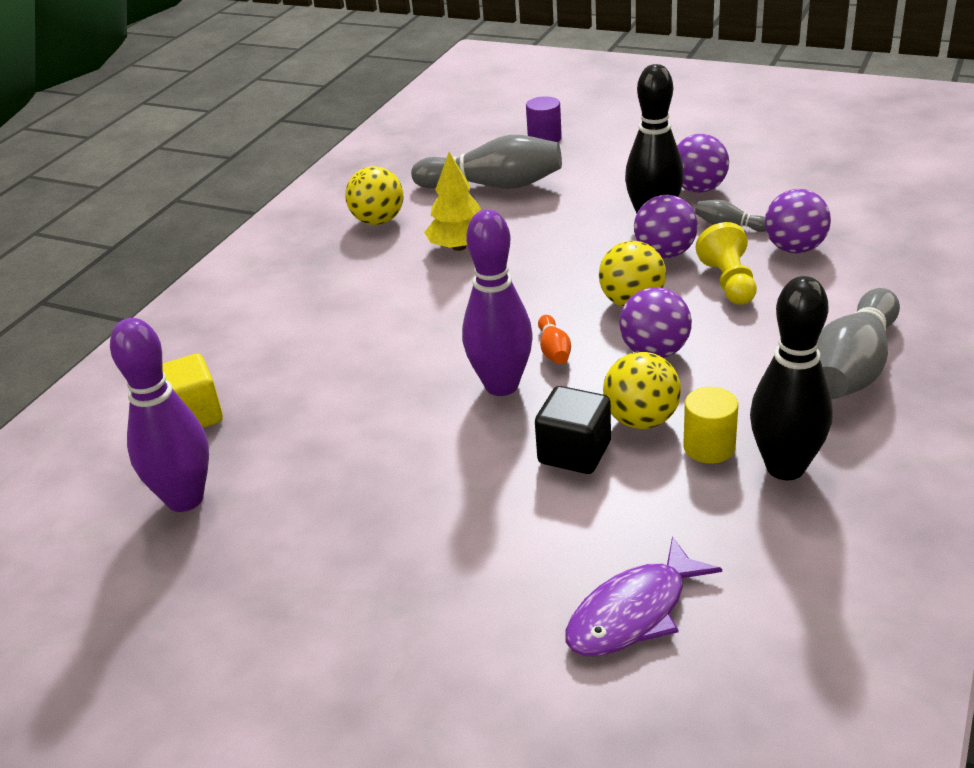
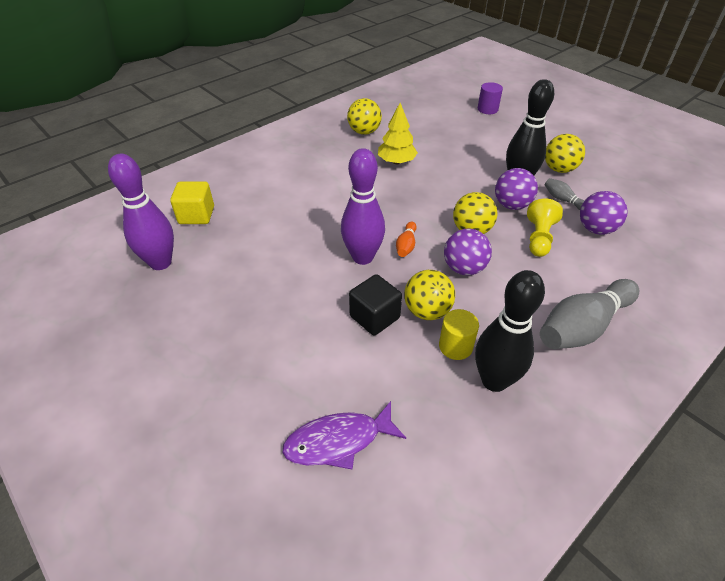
camera: 20 degrees right, 10 degrees up
grey bowling pin [411,135,562,189] -> none
purple ball [677,134,729,193] -> yellow ball [545,134,585,173]

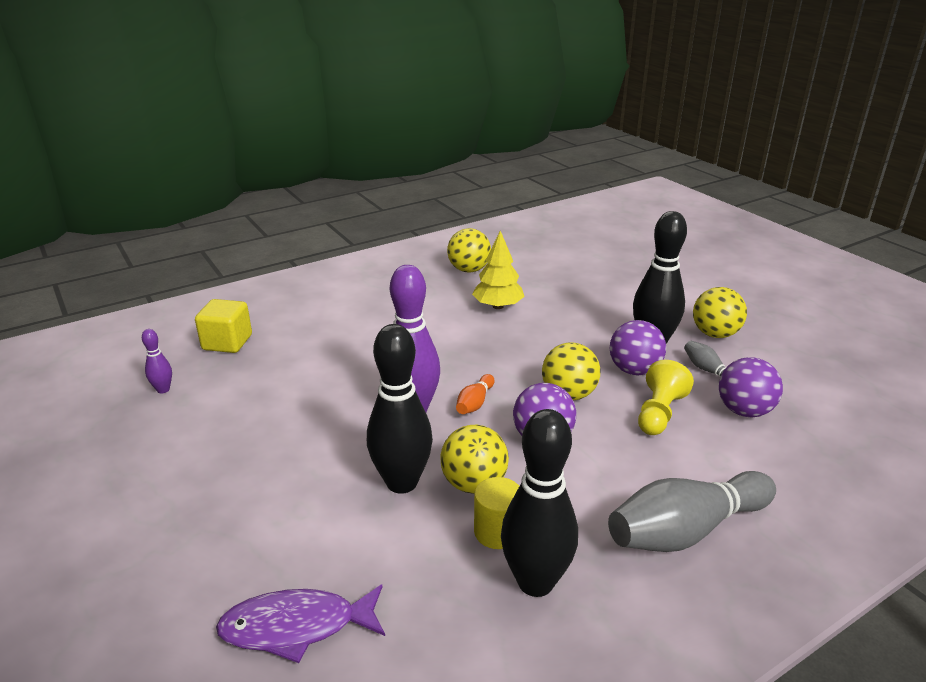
camera: 10 degrees right, 15 degrees down
purple bowling pin [108,154,174,270] -> purple bowling pin [142,329,172,393], size x0.46
black cube [349,274,402,335] -> black bowling pin [367,324,433,494]
purple cylinder [478,82,503,114] -> none

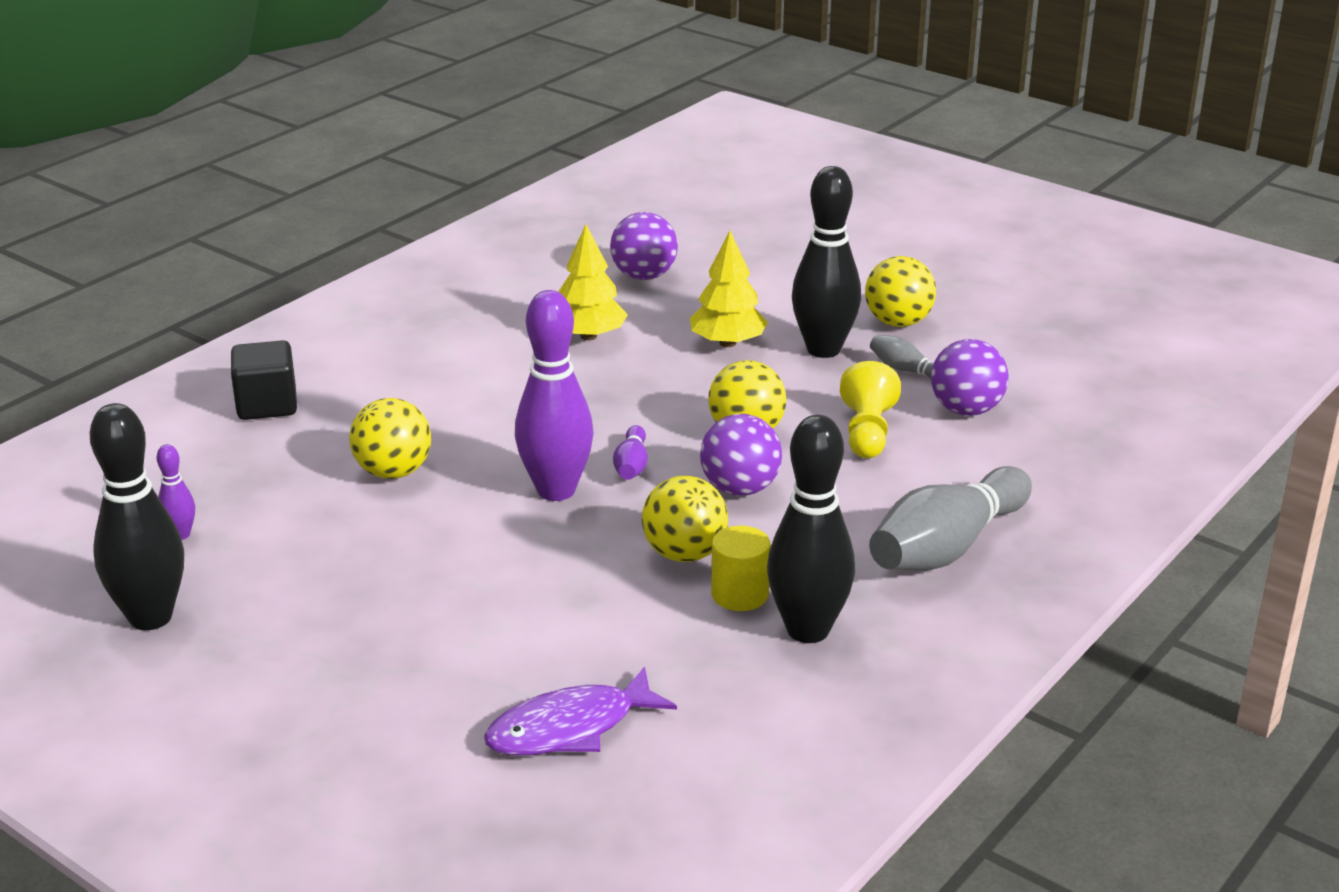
camera: 20 degrees left, 0 degrees up
yellow cube [195,299,252,353] -> none
black bowling pin [367,324,433,494] -> black bowling pin moved to [90,403,184,630]
yellow ball [447,228,491,273] -> yellow ball moved to [349,398,431,479]
orange bowling pin [456,374,495,414] -> purple bowling pin [613,425,648,480]
purple ball [610,320,666,375] -> purple ball moved to [610,212,678,280]
none -> black cube [231,340,297,420]
none -> yellow tree [690,231,768,347]

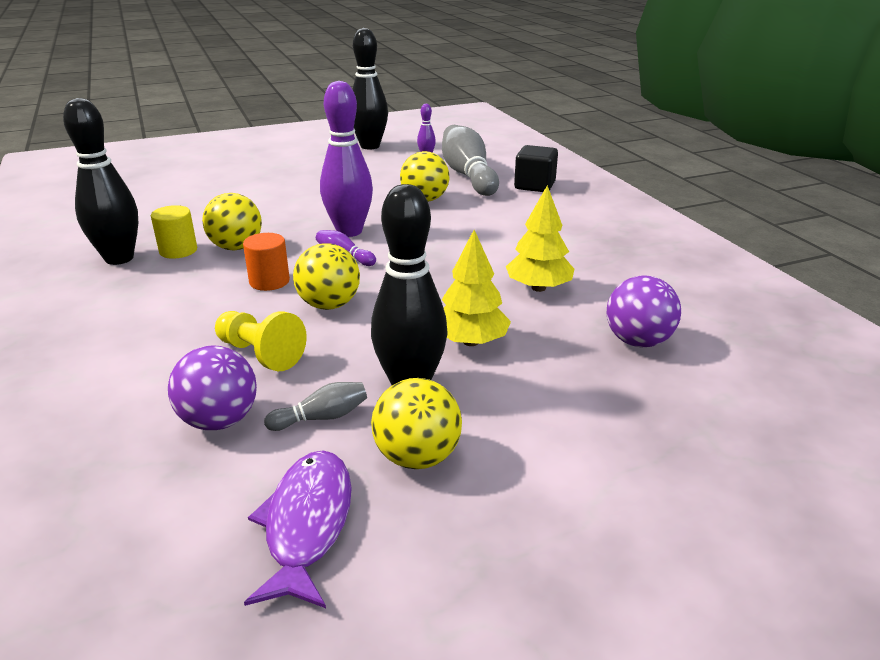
camera: 120 degrees right, 0 degrees up
purple fish [484,667,677,756] -> purple fish moved to [244,450,352,608]
purple ball [700,414,782,496] -> orange cylinder [243,233,290,291]
grey bowling pin [869,466,1032,570] -> grey bowling pin moved to [442,125,499,196]

